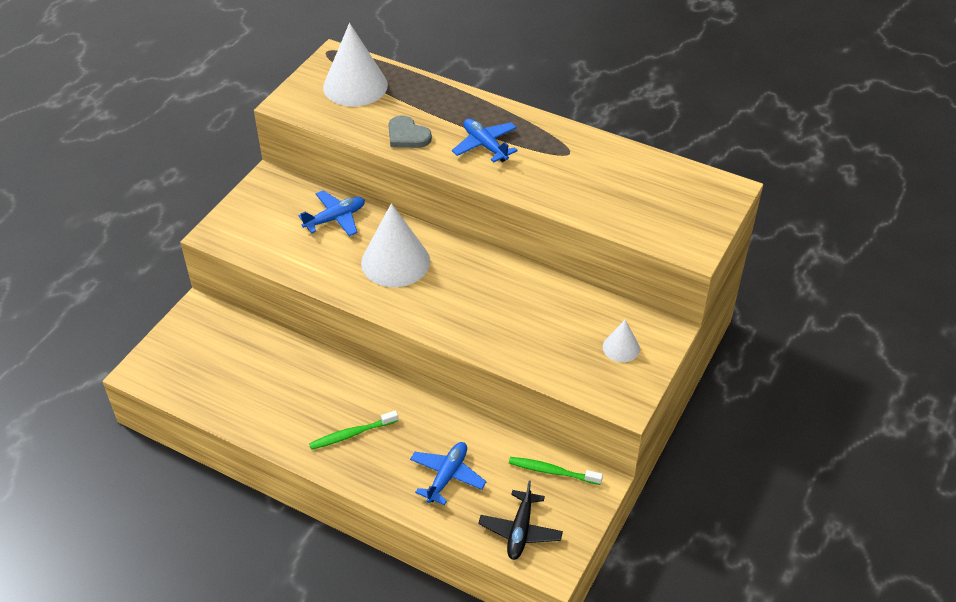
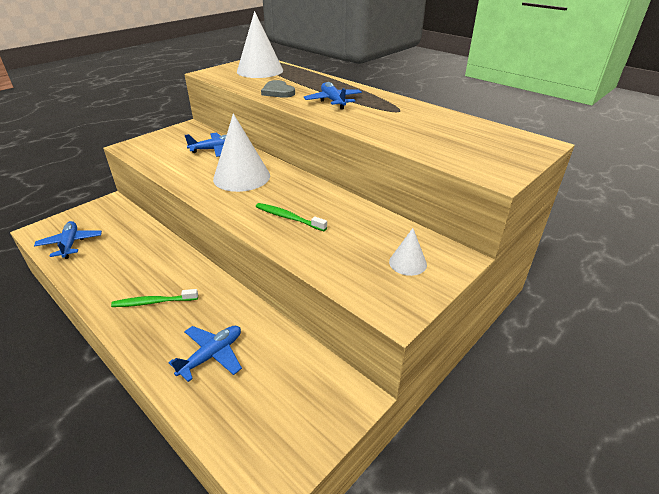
camera: 15 degrees right, 10 degrees down
black plane [478,481,563,560] -> none
green toothbrush [509,457,603,485] -> green toothbrush moved to [256,203,327,231]
none -> blue plane [34,221,102,259]

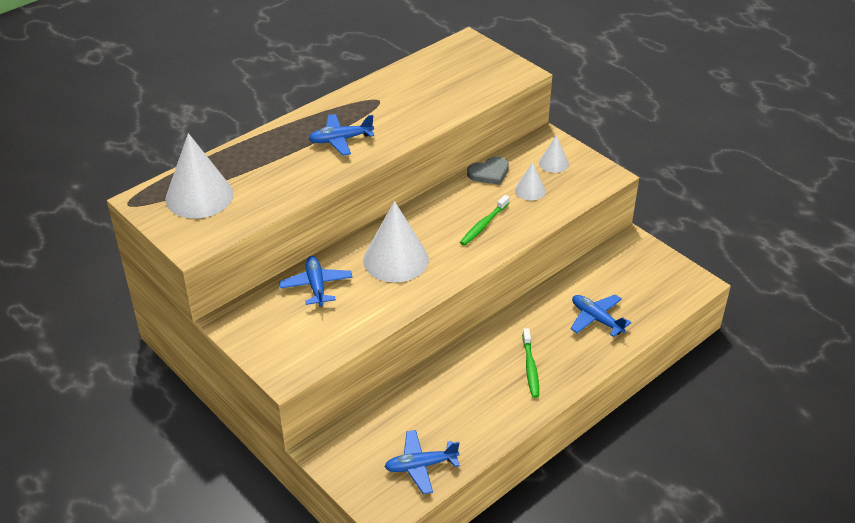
camera: 85 degrees left, 5 degrees up
grey heart [261,80,295,98] -> grey heart moved to [467,156,509,185]
none -> white cone [515,162,546,201]

